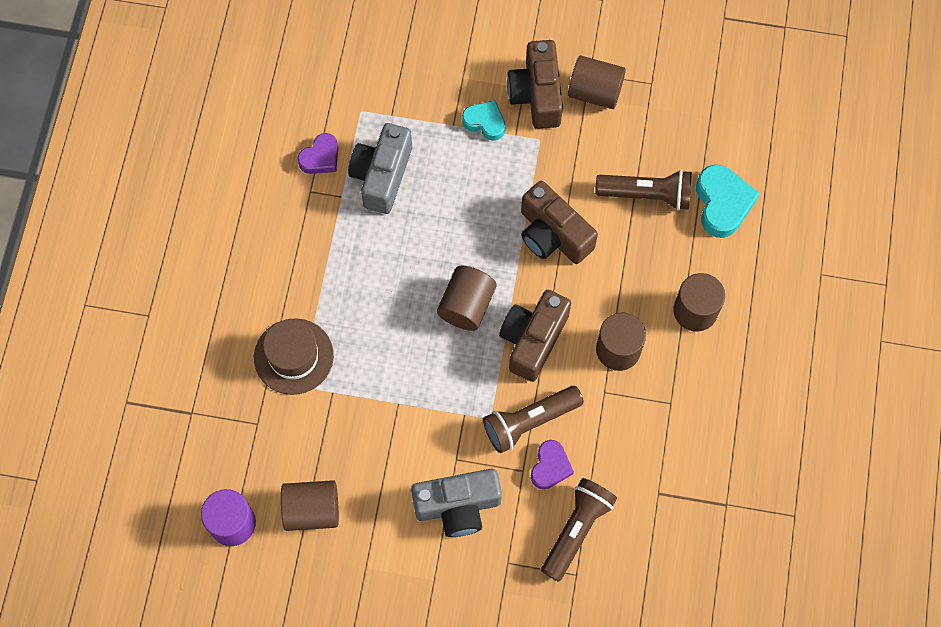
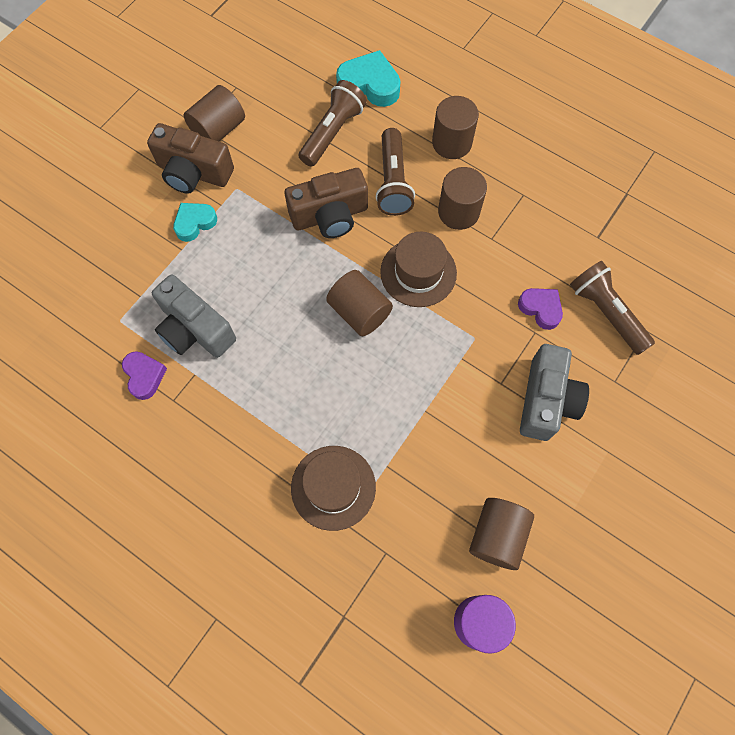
camera: 65 degrees left, 0 degrees up
brown flashlight [483,386,584,453] -> brown flashlight moved to [376,128,415,216]
brown camera [499,290,571,382] -> brown hat [380,232,457,307]

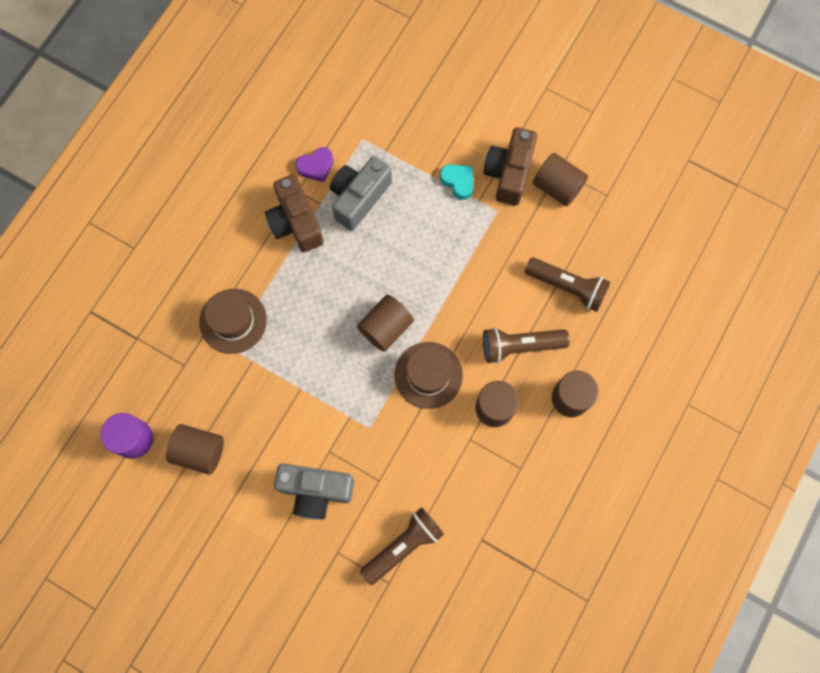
camera: 85 degrees right, 5 degrees up
brown camera [285,168,368,238] -> brown camera moved to [265,174,324,252]
turquoise heart [336,50,400,107] -> none
purple heart [518,288,563,330] -> none

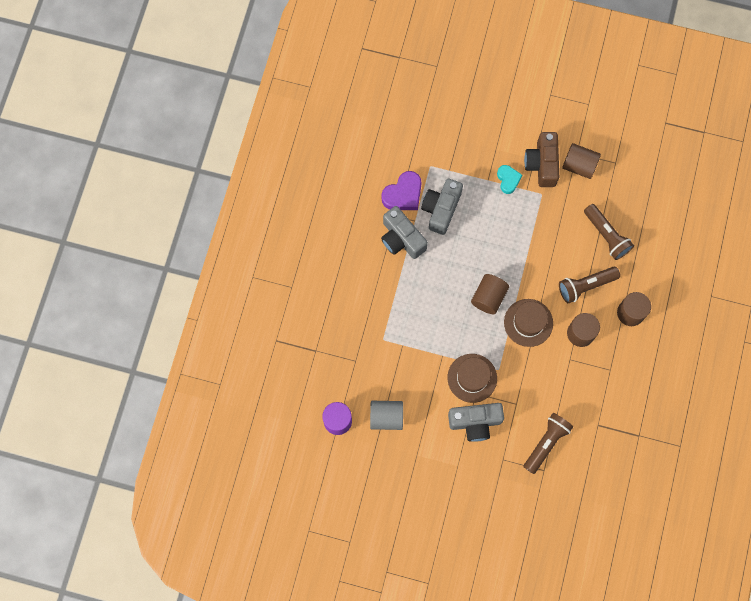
camera: 15 degrees left, 0 degrees up
brown cylinder [166,424,224,475] -> grey cylinder [370,401,403,430]
brown hat [199,289,267,354] -> brown hat moved to [447,354,497,403]
brown camera [265,174,324,252] -> grey camera [381,206,428,259]
purple heart [295,147,334,182] -> purple heart [381,171,422,210], size x1.56
turquoise heart [440,164,474,200] -> turquoise heart turned 45 degrees clockwise [497,165,522,194]
brown flashlight [525,257,610,312] -> brown flashlight turned 45 degrees clockwise [584,204,634,260]

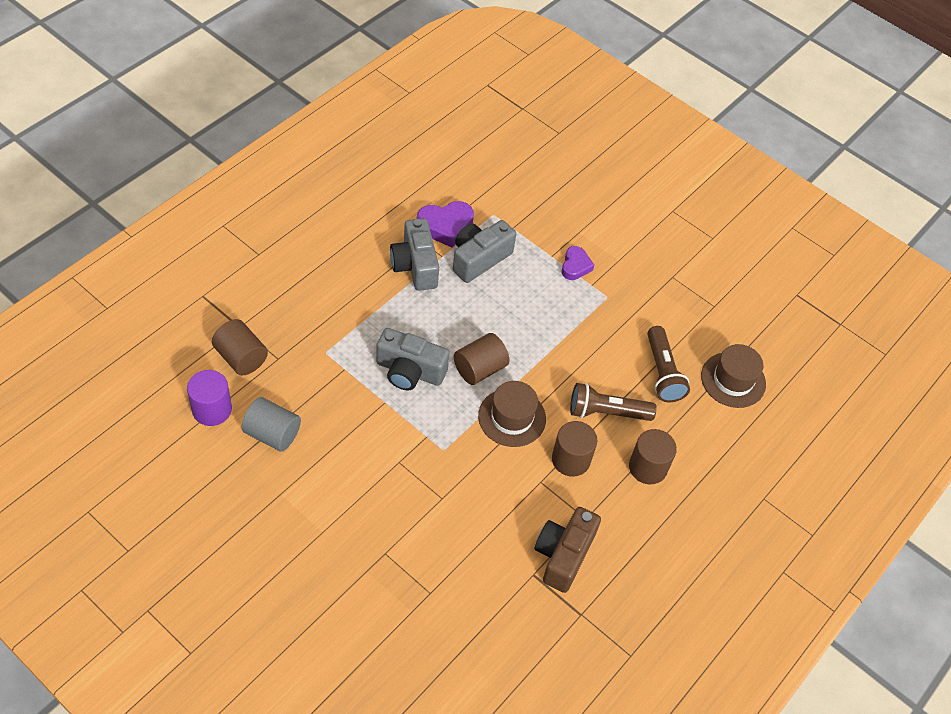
camera: 20 degrees right, 20 degrees down
brown hat [447,354,497,403] -> brown hat moved to [701,344,766,408]
grey camera [448,403,504,442] -> grey camera moved to [376,328,450,390]
turquoise heart [497,165,522,194] -> purple heart [562,246,594,280]
brown camera [524,132,559,187] -> brown camera moved to [535,507,601,593]
brown flashlight [524,413,573,474] -> none
brown cylinder [562,143,601,179] -> brown cylinder moved to [212,319,268,375]

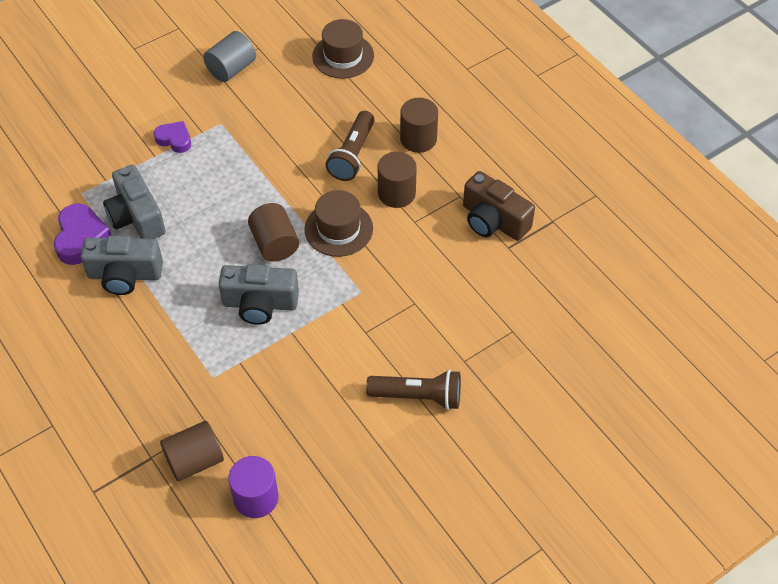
camera: 70 degrees left, 0 degrees up
grey cylinder [241,397,301,452] -> grey cylinder moved to [203,31,256,82]
grey camera [376,328,450,390] -> grey camera turned 60 degrees clockwise [218,264,299,325]
brown flashlight [647,326,690,402] -> brown flashlight moved to [366,370,461,410]

